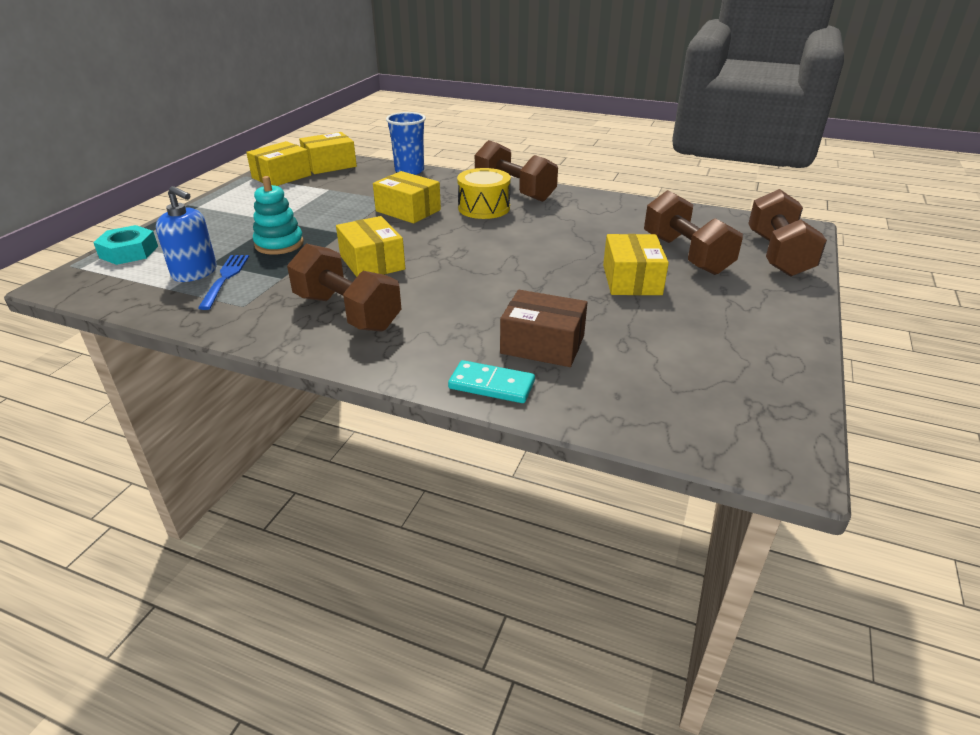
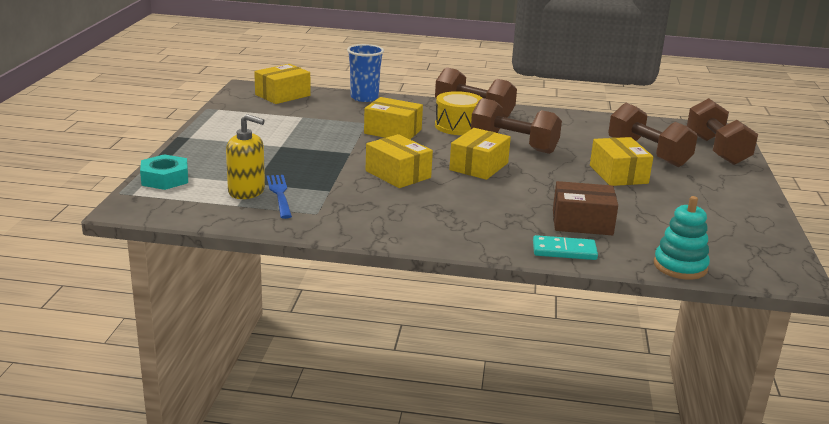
camera: 15 degrees left, 10 degrees down
blue soap dispenser [156,186,217,282] -> yellow soap dispenser [226,114,265,199]
yellow box [246,141,311,186] -> yellow box moved to [449,128,511,180]
turquoise stacking toy [253,176,304,255] -> turquoise stacking toy moved to [654,196,710,280]
brown dumbbell [287,243,401,332] -> brown dumbbell moved to [471,98,562,154]

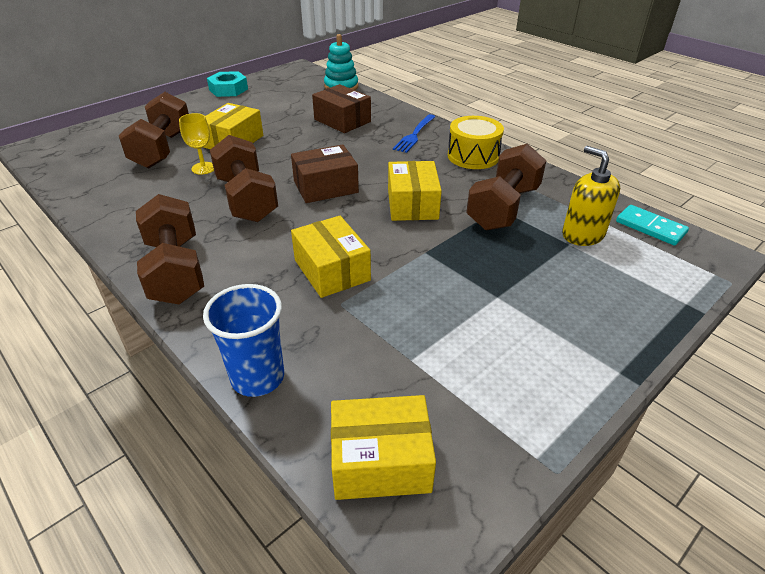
camera: 140 degrees left, 15 degrees up
turquoise nut [140,154,188,190] -> turquoise nut moved to [207,71,248,97]
blue fork [267,175,292,219] -> blue fork moved to [393,114,435,153]
yellow drum [435,91,482,135] -> yellow drum moved to [448,116,504,169]
yellow box [449,128,511,180] -> brown box [291,145,359,203]
turquoise domino [533,235,598,260] -> turquoise domino moved to [616,205,689,246]
brown dumbbell [687,98,758,165] -> brown dumbbell moved to [466,144,546,231]
none -> yellow goblet [179,113,214,174]

